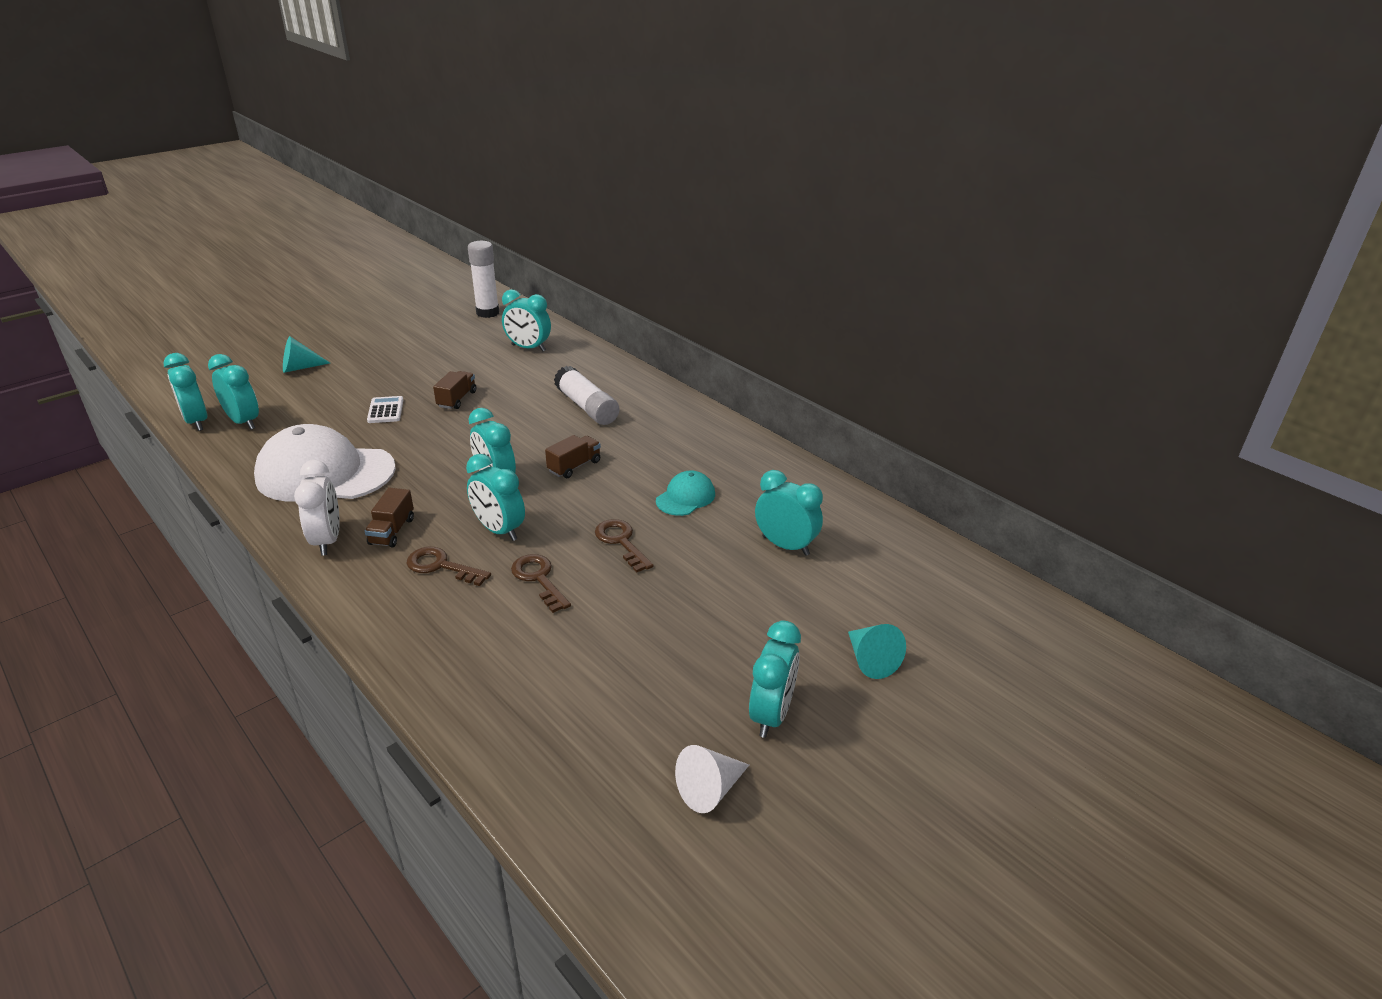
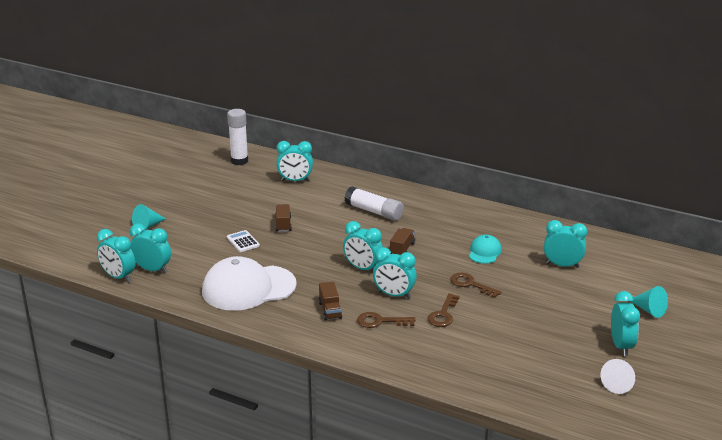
camera: 20 degrees left, 5 degrees down
white clock [294,460,340,556] -> none
brown key [511,554,571,613] -> brown key turned 105 degrees counterclockwise [428,293,460,327]

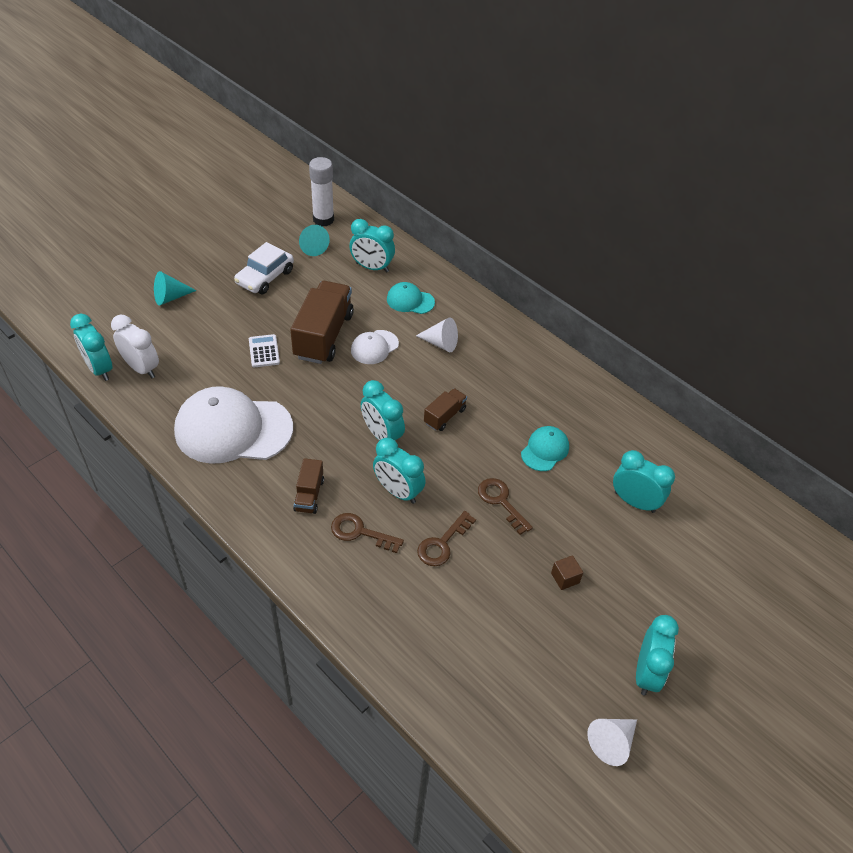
camera: 15 degrees right, 20 degrees up
turquoise clock [130,224,171,274] -> white clock [111,315,159,378]
brown truck [275,204,292,232] -> brown truck [290,281,354,364], size x2.01
white glue stick [344,186,404,221] -> white cone [416,318,458,352]
turquoise cone [631,286,668,318] -> turquoise cone moved to [299,225,330,256]
none -> white car [234,242,294,294]
none -> white cap [351,330,399,364]
none -> turquoise cap [387,282,435,314]
none -> brown cube [551,555,583,590]

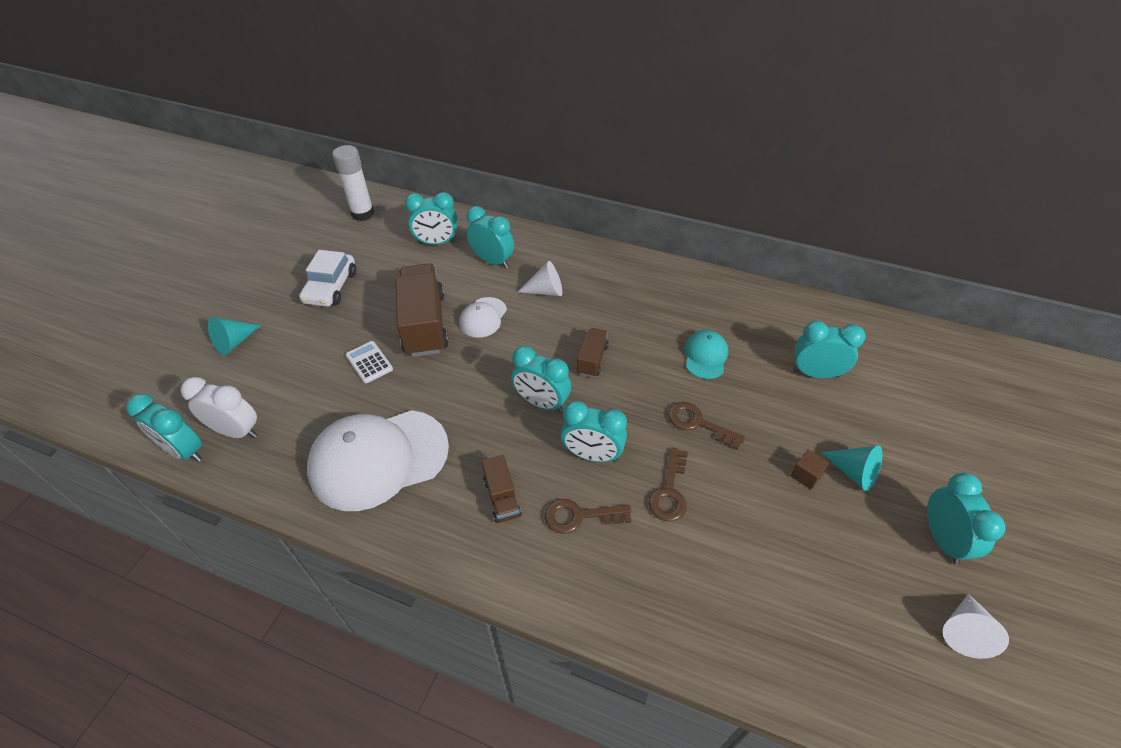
camera: 20 degrees left, 0 degrees up
turquoise cone [299,225,330,256] -> turquoise cone moved to [821,445,883,491]
turquoise cap [387,282,435,314] -> turquoise clock [466,206,514,269]

